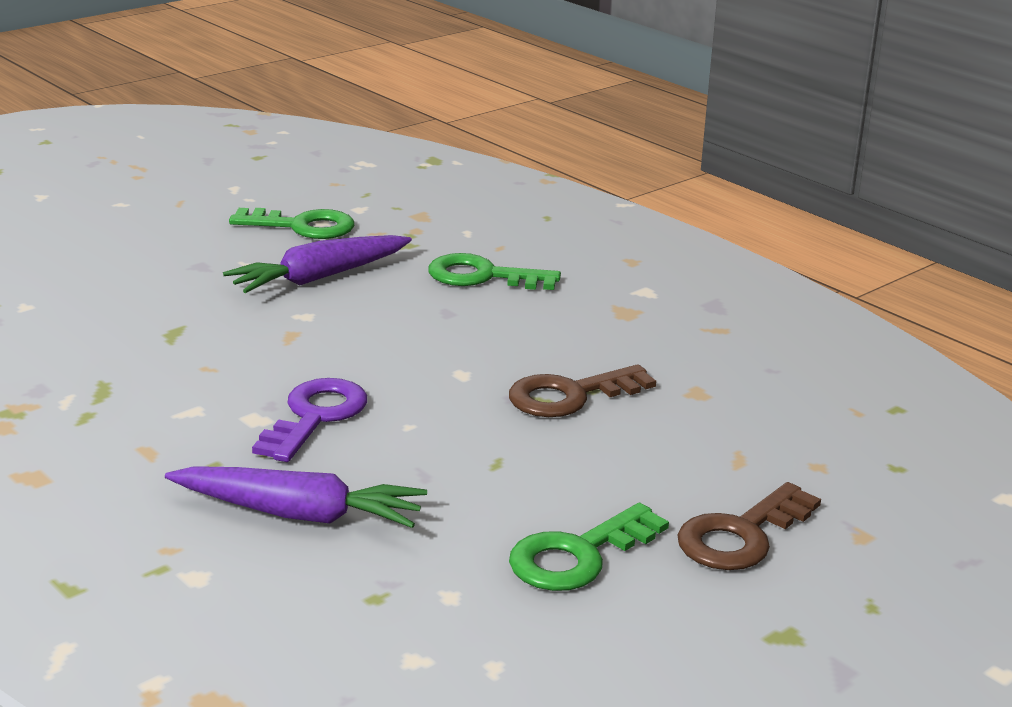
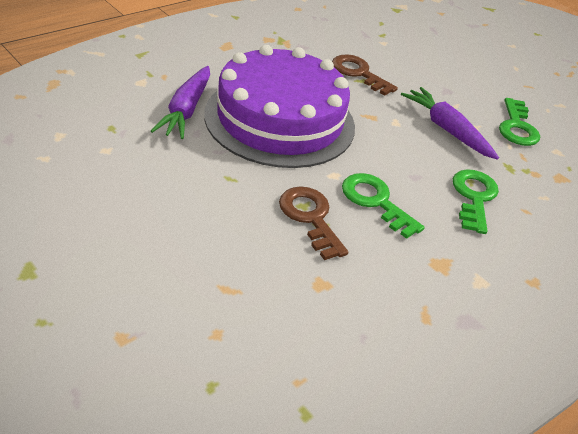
camera: 85 degrees right, 15 degrees up
purple key [252,378,367,462] -> purple cake [204,45,355,168]
green key [509,503,669,591] -> green key moved to [342,173,425,239]
brown key [678,482,821,570] -> brown key moved to [332,54,398,96]

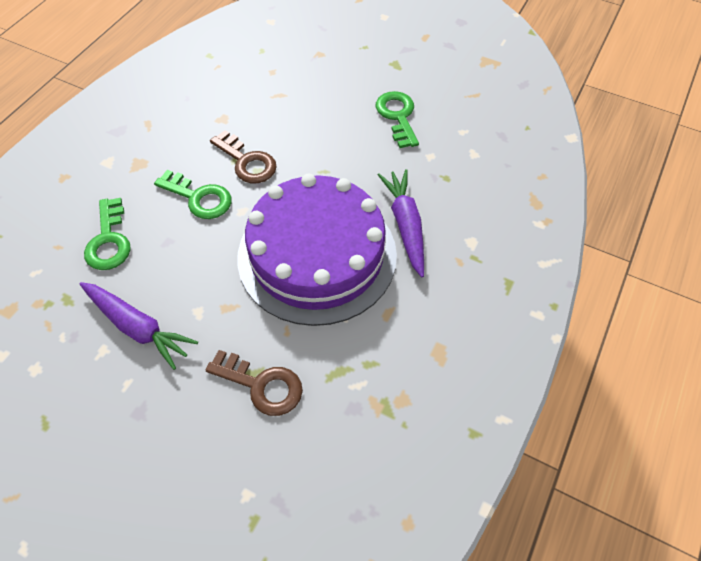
camera: 165 degrees right, 15 degrees up
green key [499,98,540,146] -> green key moved to [376,91,419,148]

